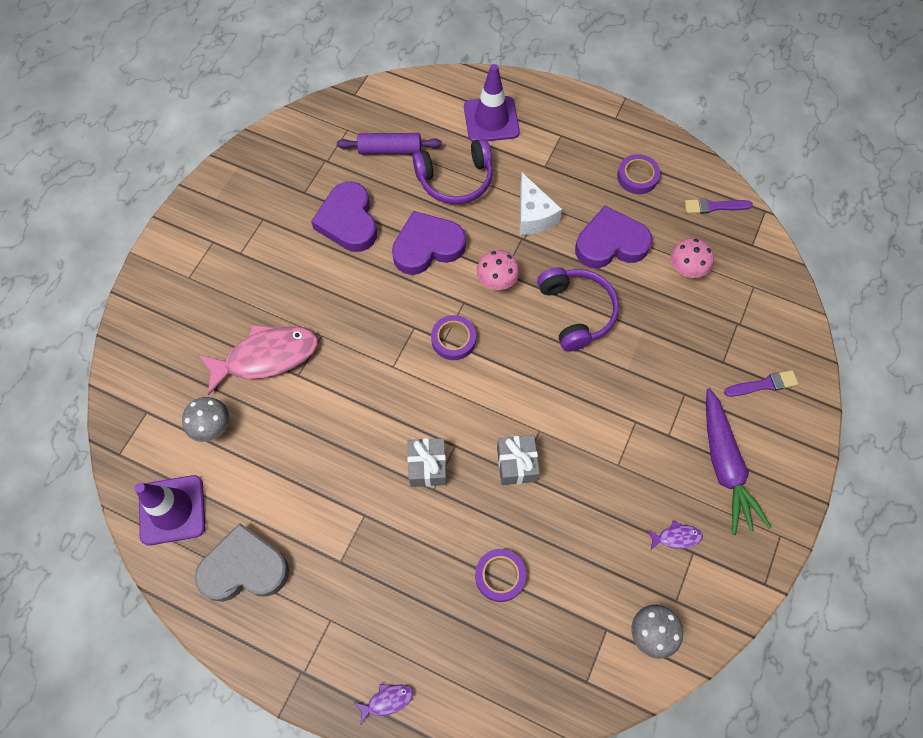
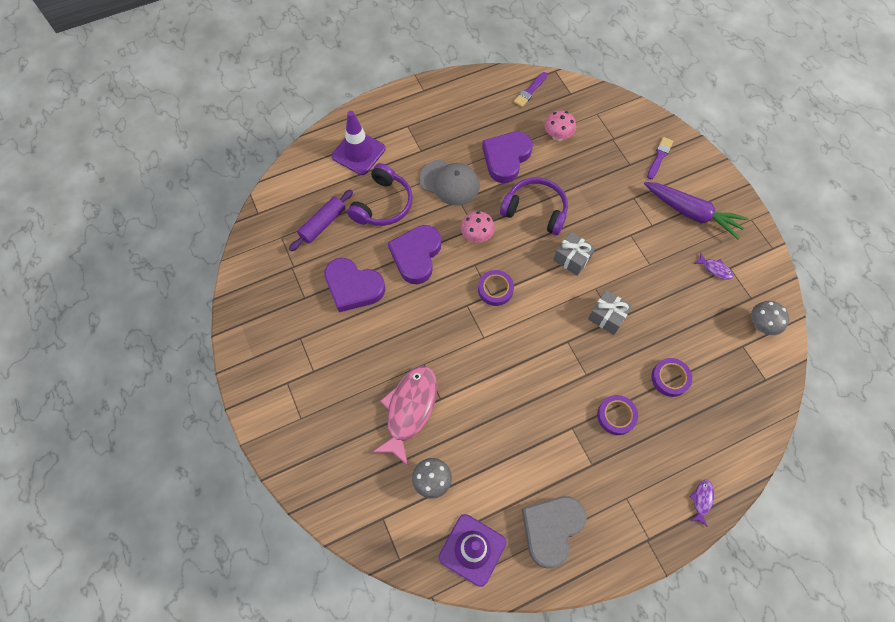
camera: 50 degrees left, 0 degrees up
grey gift [407,438,447,487] -> grey gift moved to [553,232,596,276]
white cheese [519,173,562,235] -> grey cap [419,160,480,206]
purple tape [617,154,660,194] -> purple tape moved to [597,395,638,435]
purple fish [647,521,703,550] -> purple fish turned 90 degrees clockwise [694,253,734,280]

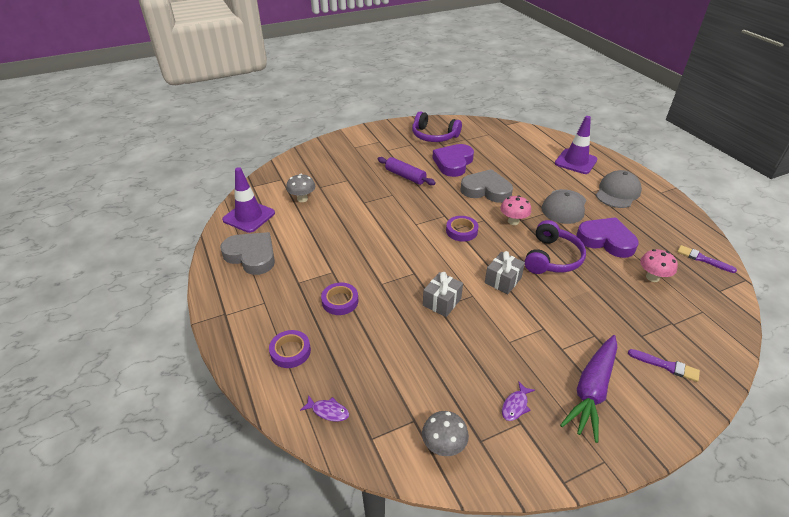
camera: 90 degrees right, 25 degrees down
purple rolling pin [289,190,353,251] -> purple rolling pin moved to [378,157,436,185]
purple headphones [347,163,413,226] -> purple headphones moved to [412,111,462,142]
pink fish [372,366,437,466] -> none
purple heart [388,225,441,284] -> grey heart [461,169,513,203]
purple tape [652,358,692,397] -> purple tape moved to [269,330,311,368]
purple fish [690,480,714,527] -> purple fish moved to [300,395,349,422]
none -> grey cap [596,170,642,208]

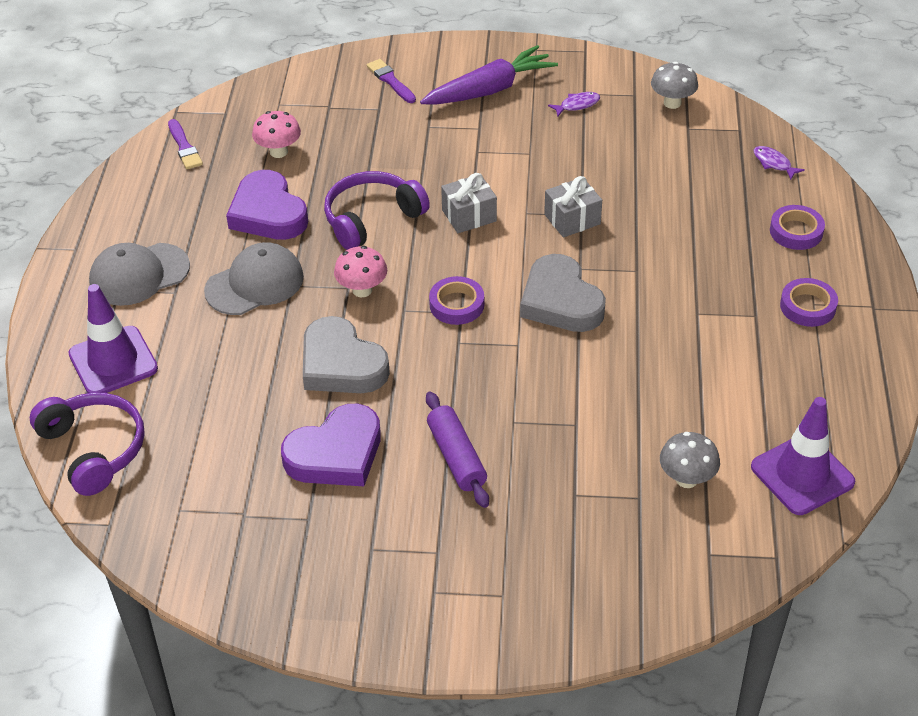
camera: 150 degrees left, 5 degrees up
grey heart [220,232,275,275] -> grey heart moved to [520,254,606,332]
purple tape [321,283,358,315] -> purple tape moved to [780,278,838,327]
purple headphones [412,111,462,142] -> purple headphones moved to [30,393,145,496]

